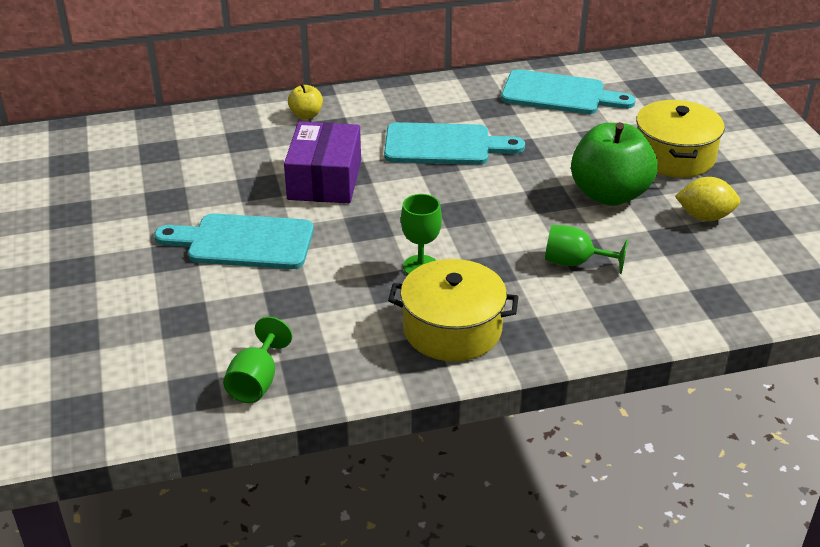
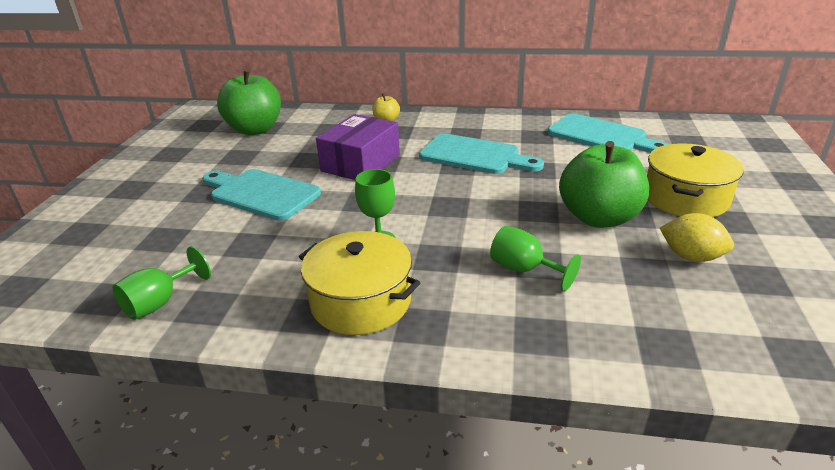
camera: 25 degrees right, 5 degrees down
none -> green apple [217,69,281,135]

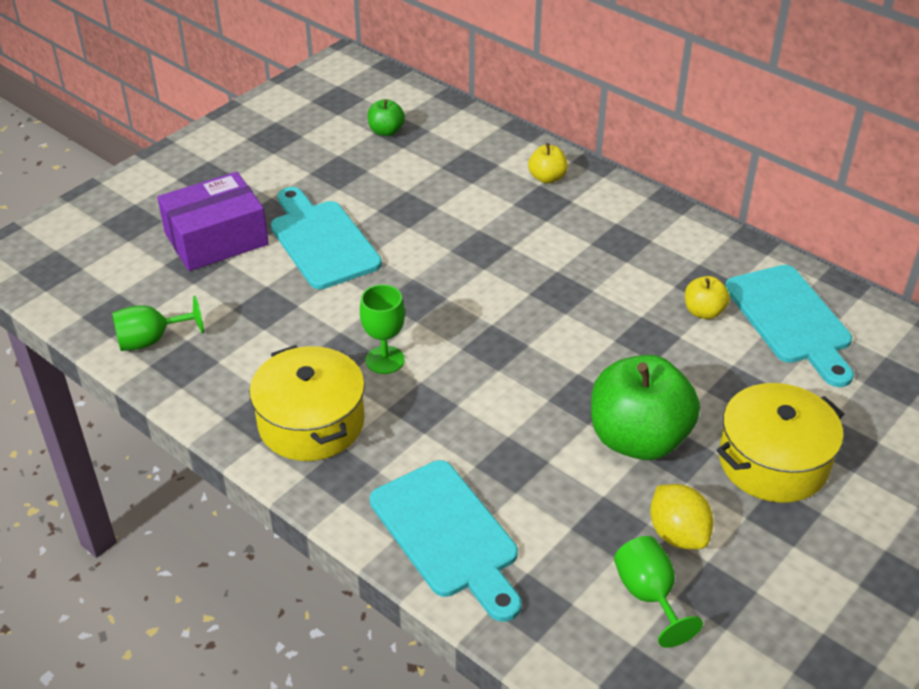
camera: 30 degrees right, 10 degrees up
green apple [217,69,281,135] -> green apple [367,99,405,136], size x0.46
purple box [316,114,400,180] -> purple box moved to [157,172,269,271]
turquoise cutting board [419,133,544,174] -> turquoise cutting board moved to [370,460,521,622]
green goblet [490,226,581,291] -> green goblet moved to [614,536,703,648]
none -> yellow apple [685,276,730,319]

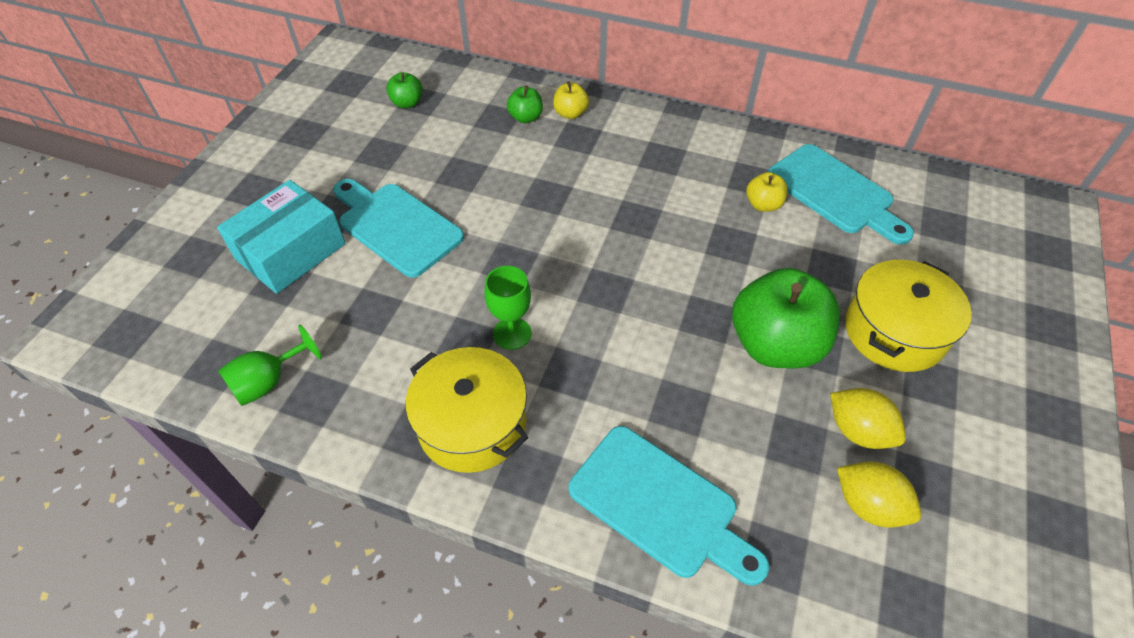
camera: 20 degrees left, 10 degrees up
purple box [157,172,269,271] -> turquoise box [217,180,346,294]
green goblet [614,536,703,648] -> yellow lemon [837,461,921,528]
none -> green apple [507,85,543,123]

